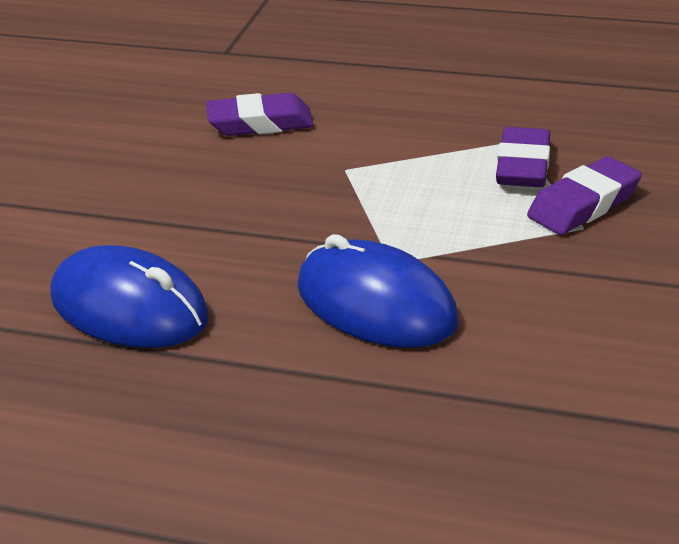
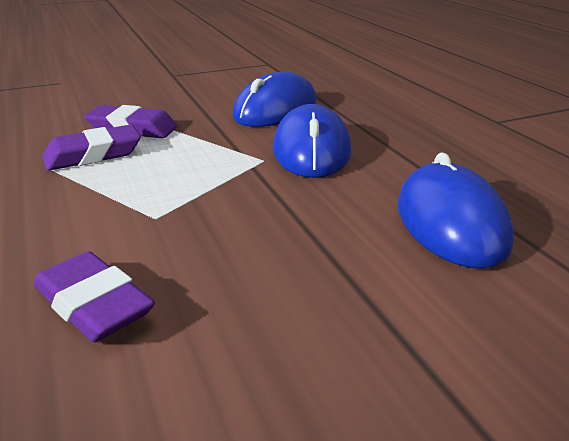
camera: 130 degrees left, 5 degrees down
none -> blue mouse [233,72,317,127]

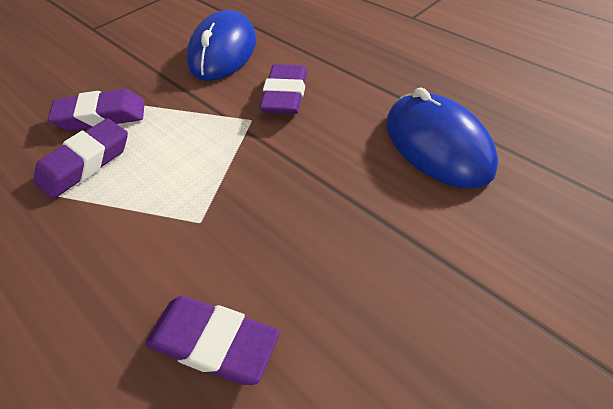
camera: 20 degrees left, 20 degrees up
blue mouse [273,104,351,178] -> purple eraser [260,64,307,114]

